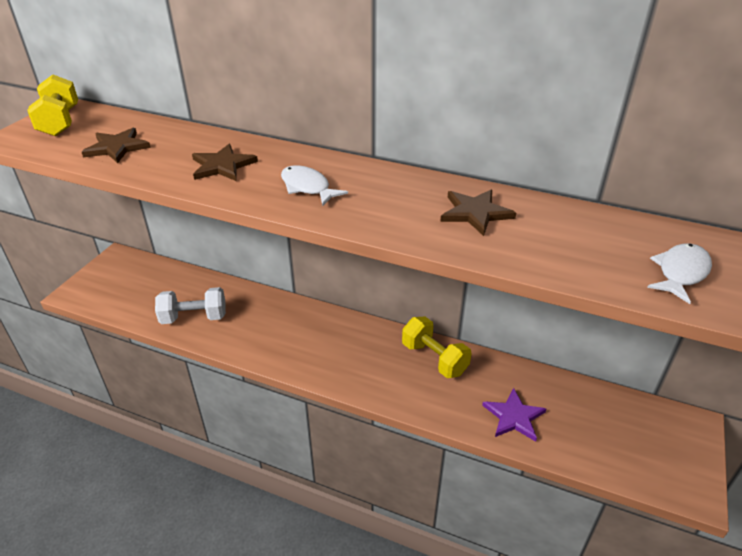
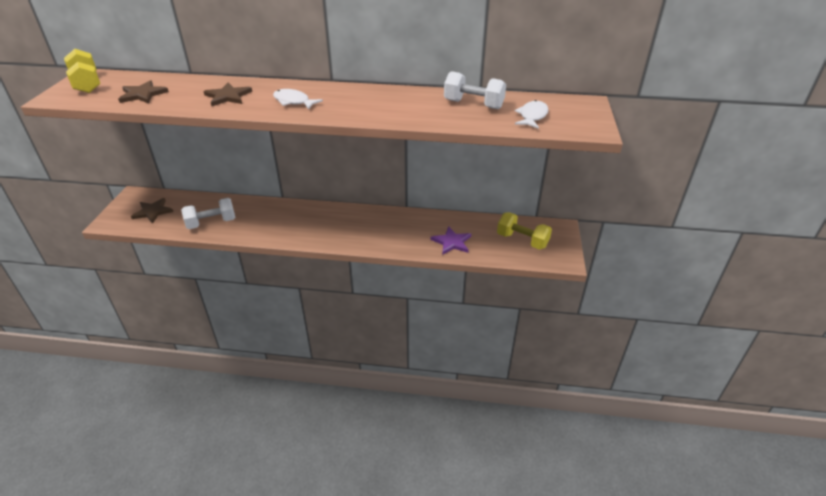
camera: 15 degrees left, 0 degrees up
yellow dumbbell [402,317,471,378] -> yellow dumbbell moved to [497,212,552,250]
brown star [440,190,516,236] -> brown star moved to [131,198,173,224]
none -> white dumbbell [444,71,506,109]

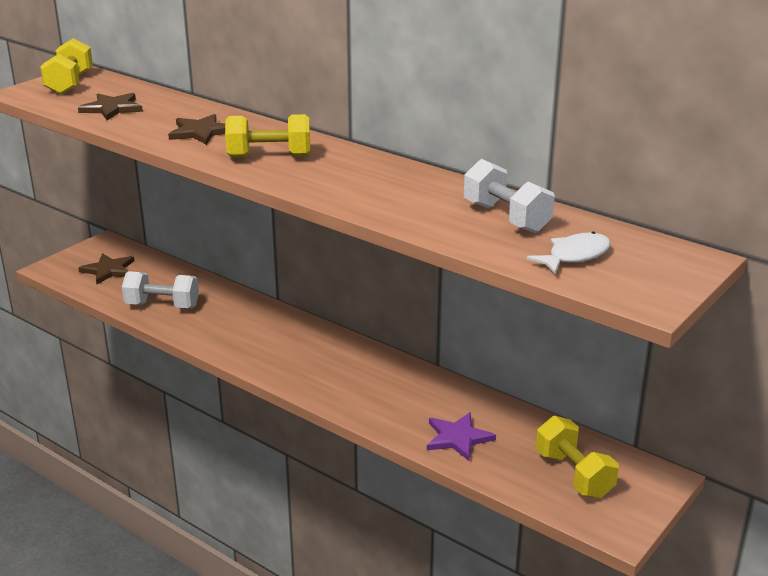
camera: 30 degrees right, 10 degrees down
white fish [273,89,323,110] -> yellow dumbbell [225,114,310,158]

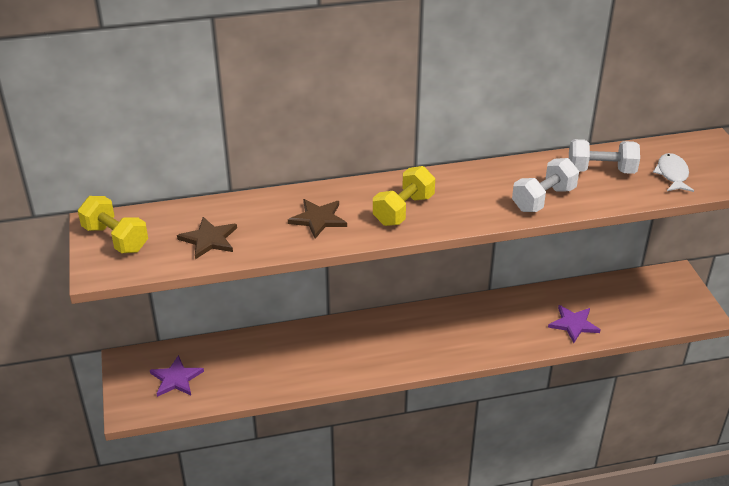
camera: 50 degrees left, 10 degrees up
brown star [78,253,134,284] -> purple star [150,355,204,397]
white dumbbell [122,271,199,308] -> white dumbbell moved to [512,158,579,212]
yellow dumbbell [536,416,619,498] -> none

